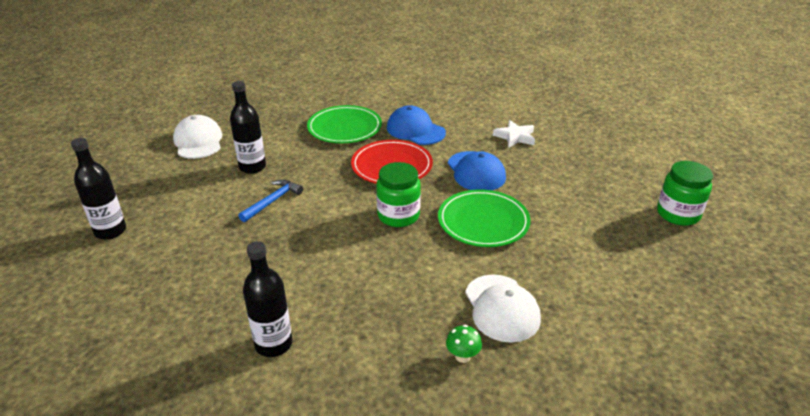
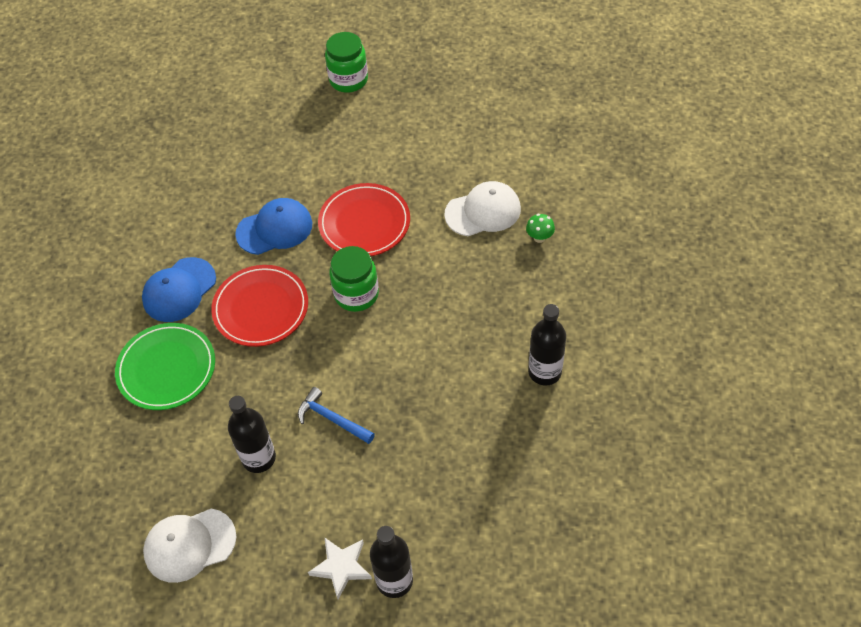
camera: 90 degrees left, 20 degrees up
green plate [438,189,531,247] -> red plate [318,183,410,256]
white star [493,120,535,148] -> white star moved to [308,537,372,599]

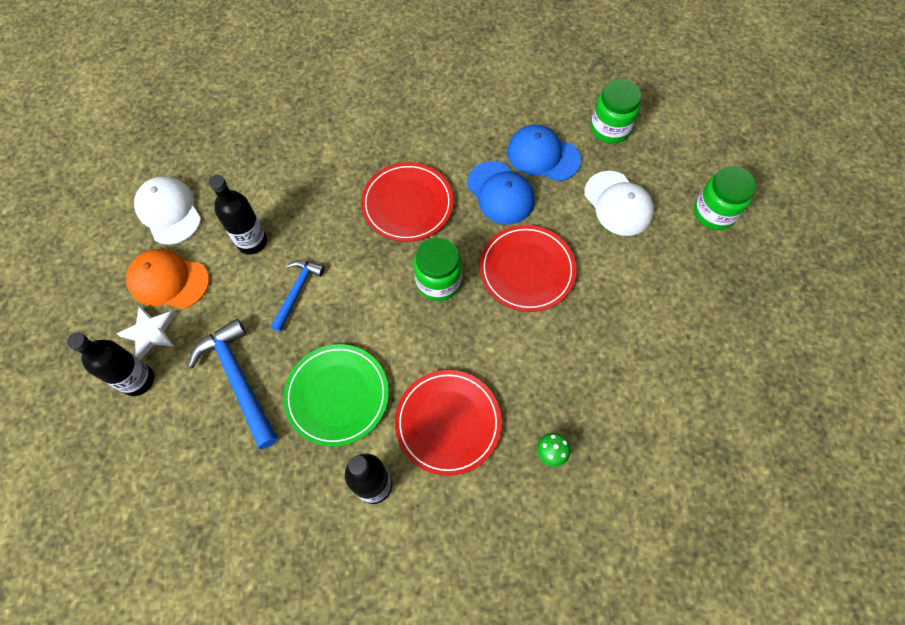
camera: 75 degrees right, 10 degrees up
green plate [115,323,215,410] -> green plate moved to [283,344,389,447]
blue cap [142,257,216,322] -> blue cap moved to [507,125,581,182]
white cap [444,181,521,236] -> white cap moved to [584,171,654,236]
none -> orange cap [126,249,209,309]
none -> blue hammer [188,319,278,449]
none -> red plate [395,370,502,476]
none -> green jar [591,79,641,144]

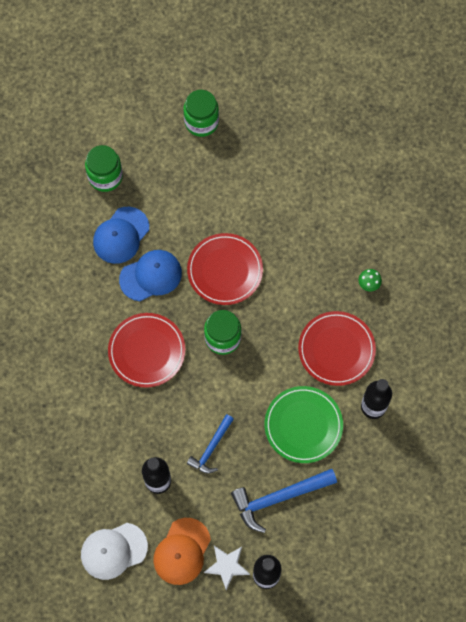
camera: 80 degrees left, 5 degrees up
blue hammer [270,260,325,332] -> blue hammer turned 90 degrees counterclockwise [187,414,234,474]
white cap [584,171,654,236] -> none

